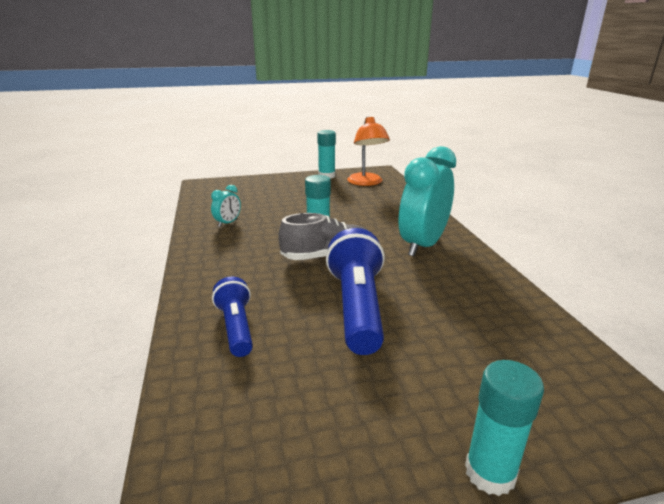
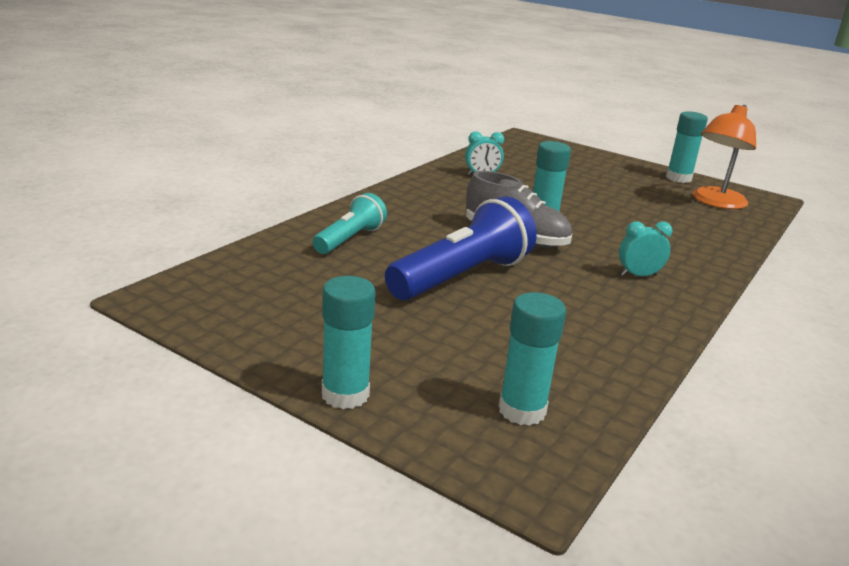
camera: 45 degrees right, 0 degrees up
blue flashlight [212,277,253,357] -> turquoise flashlight [313,193,387,254]
turquoise clock [398,146,456,256] -> turquoise clock [619,221,672,276], size x0.44
none -> turquoise glue stick [499,292,566,426]

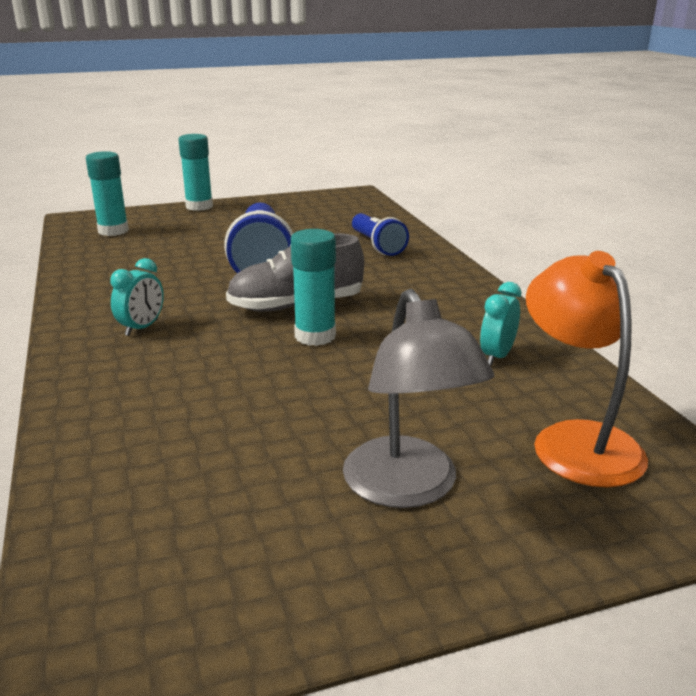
camera: 130 degrees right, 0 degrees up
turquoise flashlight [313,193,387,254] -> blue flashlight [352,213,409,256]
turquoise glue stick [666,111,708,183] -> none
orange lamp [693,105,756,209] -> orange lamp moved to [526,251,648,487]
none -> grey lamp [343,289,494,508]

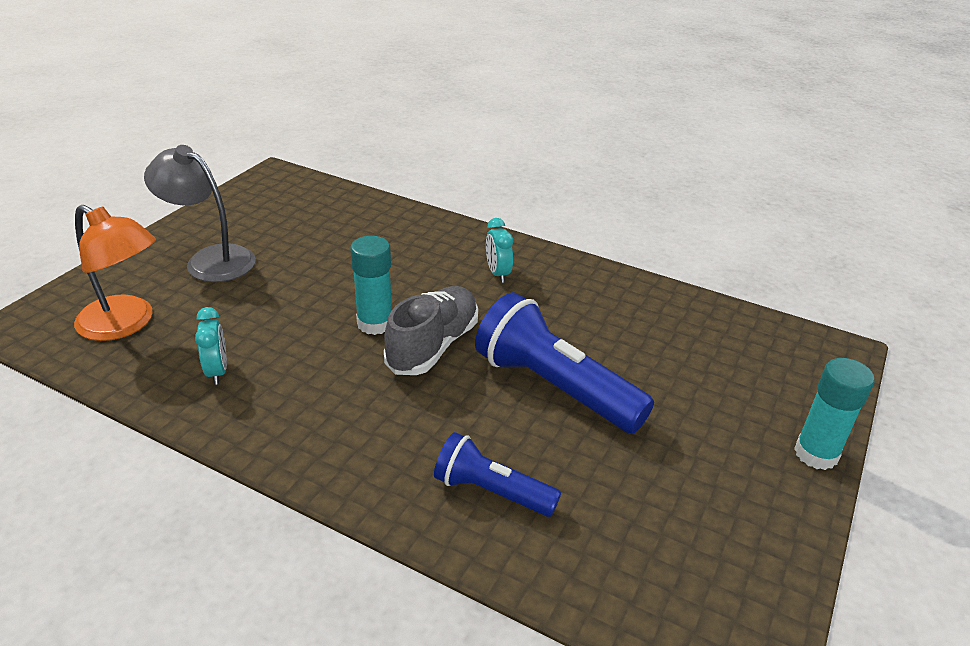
camera: 135 degrees right, 10 degrees up
turquoise glue stick [86,151,129,236] -> none

